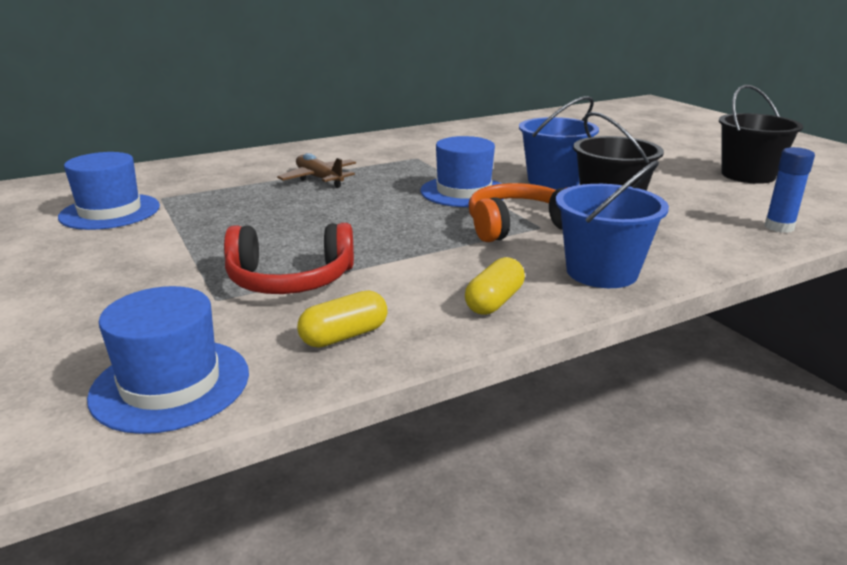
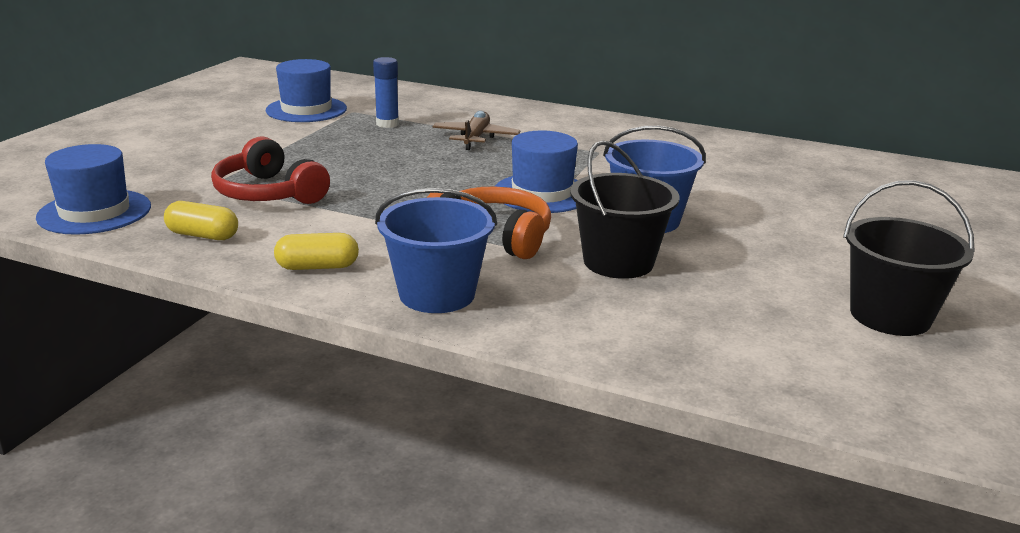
camera: 50 degrees right, 0 degrees up
blue glue stick [764,147,815,233] -> blue glue stick moved to [373,57,399,128]

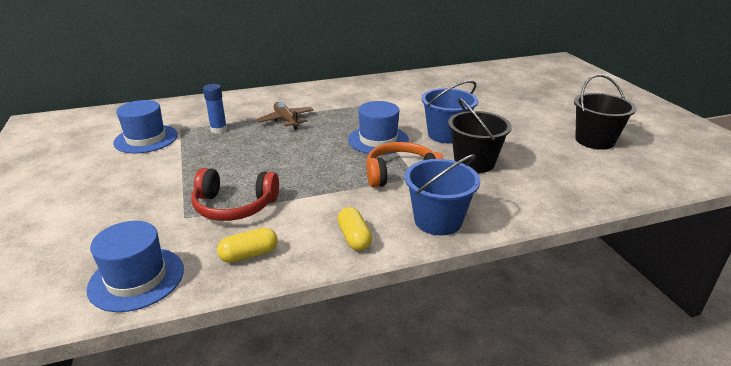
camera: 40 degrees left, 5 degrees up
yellow capsule [274,233,359,270] -> yellow capsule turned 60 degrees counterclockwise [337,207,372,251]

